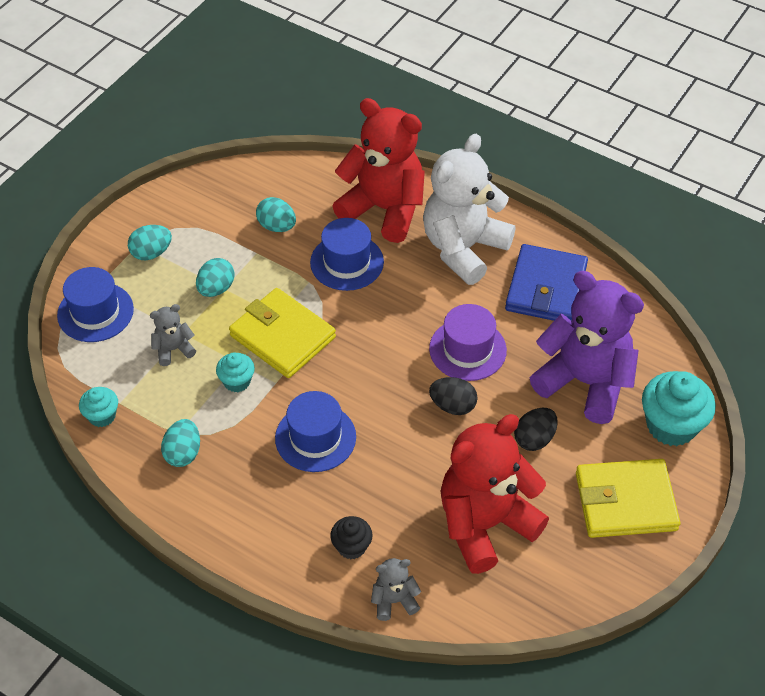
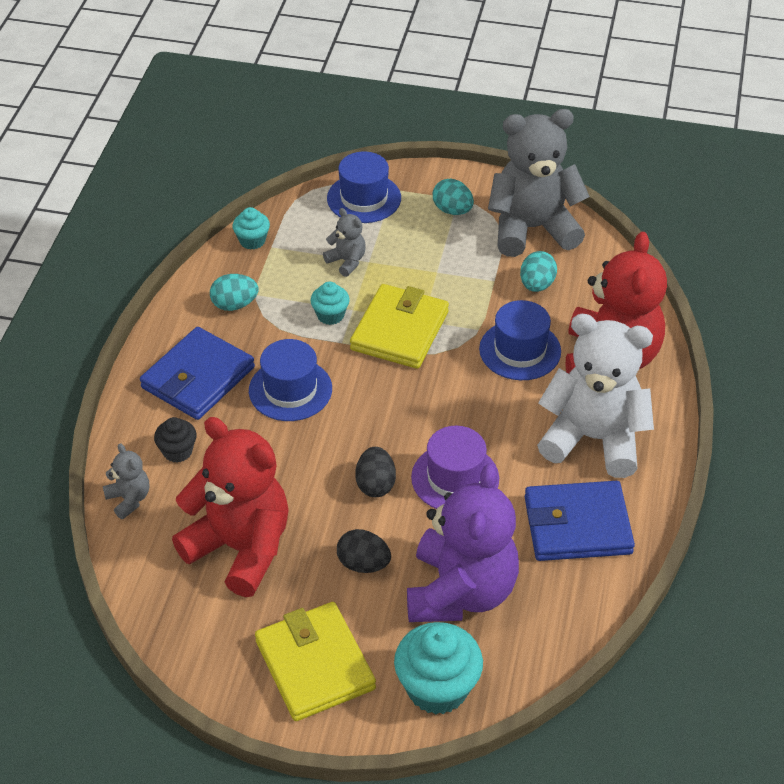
camera: 70 degrees right, 5 degrees down
turquoise egg [196,258,235,297] -> none
none -> blue wallet [140,327,255,420]
none -> grey teddy bear [488,109,590,257]

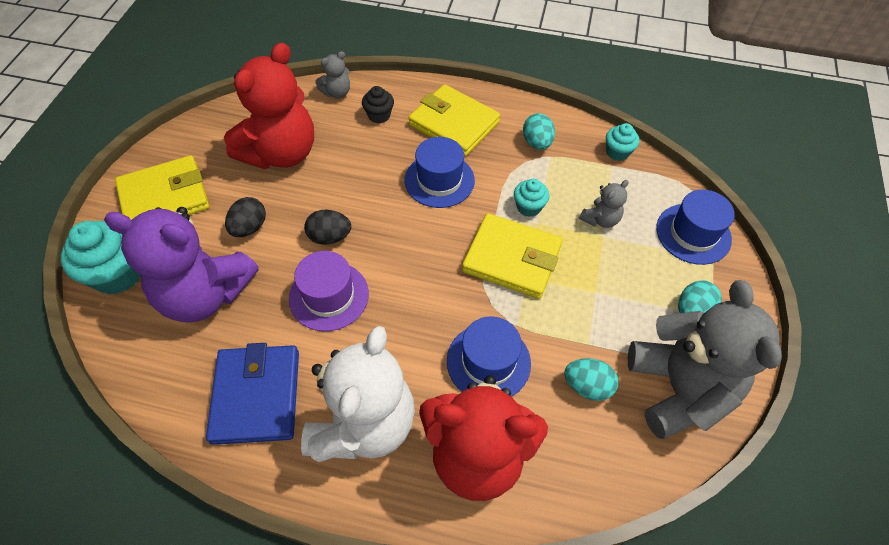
camera: 90 degrees right, 10 degrees up
blue wallet [140,327,255,420] -> yellow wallet [408,84,500,156]

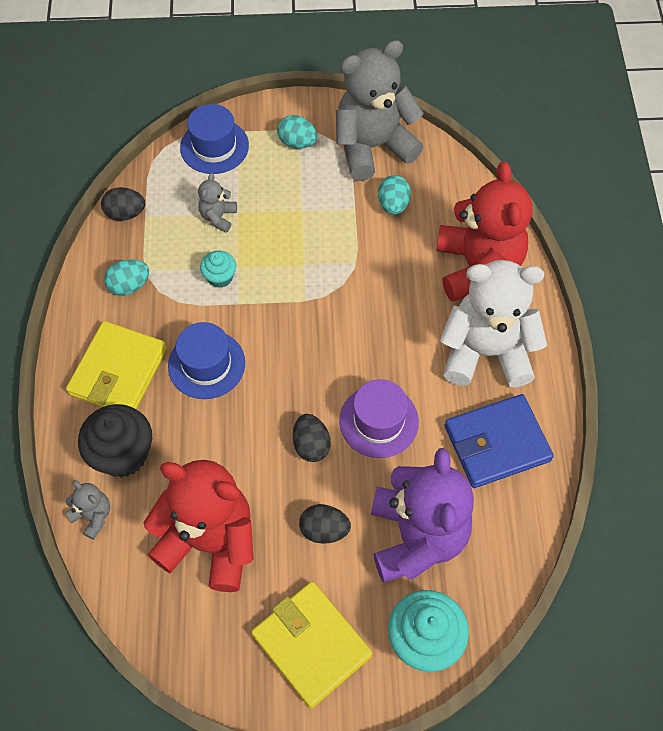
camera: 105 degrees left, 5 degrees up
black cupcake [362,86,394,124] -> black cupcake [78,404,152,477], size x1.83
blue hat [447,317,531,397] -> none
yellow wallet [462,213,562,299] -> none
grey teddy bear [579,180,629,228] -> grey teddy bear turned 105 degrees counterclockwise [198,173,237,232]
turquoise cupcake [606,123,639,161] -> black egg [101,187,145,221]

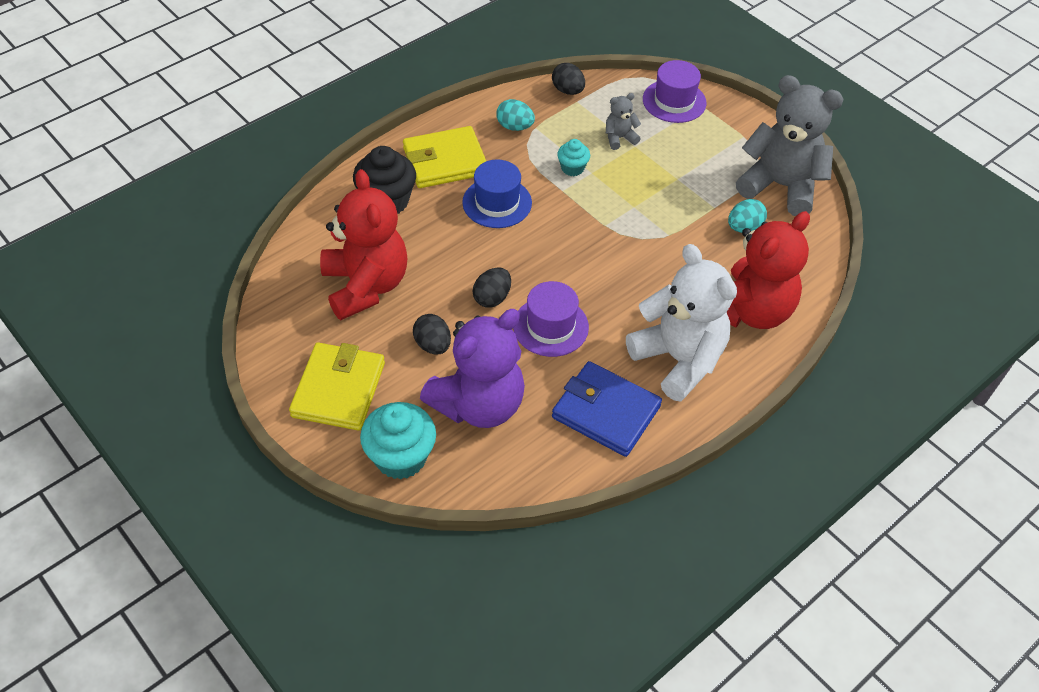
camera: 50 degrees right, 10 degrees down
grey teddy bear [65,480,110,540] -> none
blue hat [180,104,249,174] -> purple hat [643,60,706,123]
turquoise egg [277,115,317,149] -> none

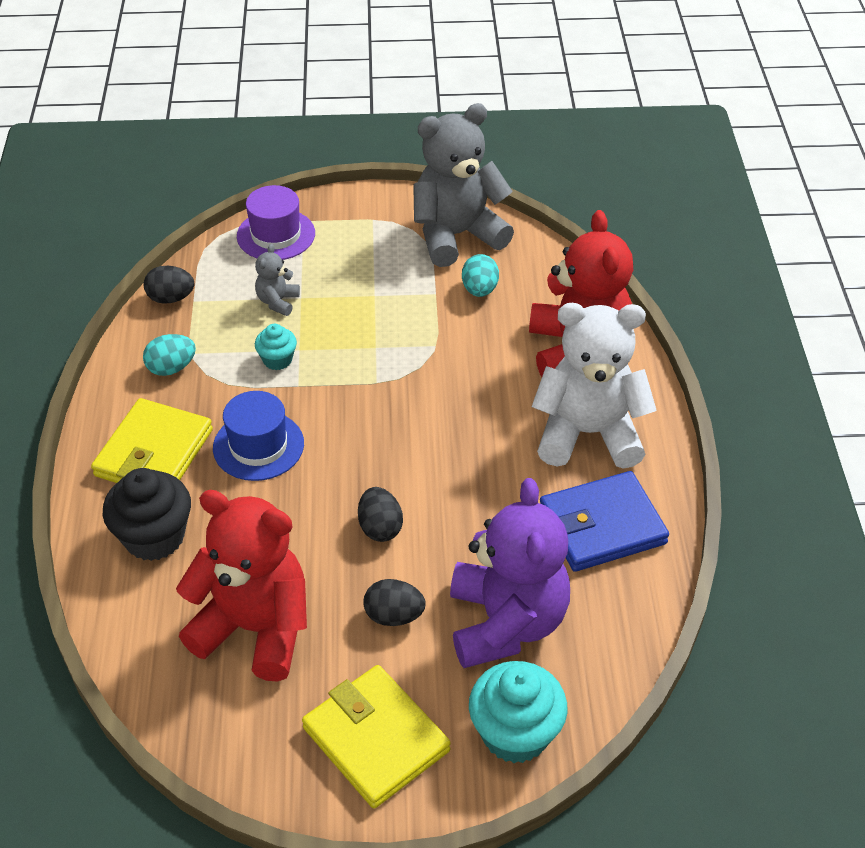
camera: 50 degrees left, 5 degrees down
purple hat [513,281,589,357] -> none

